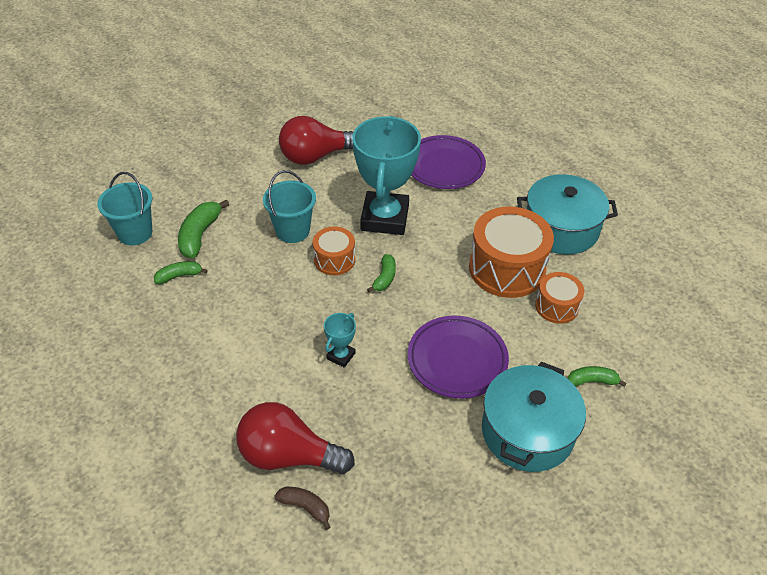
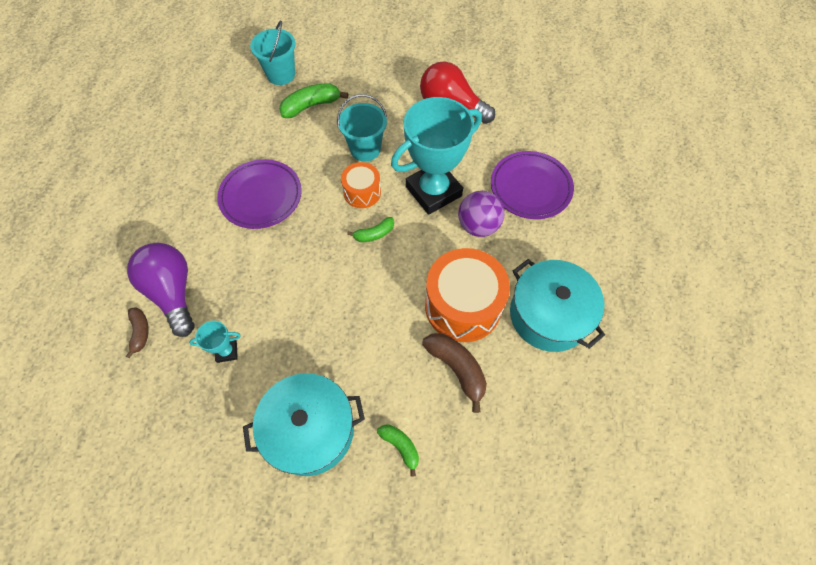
camera: 50 degrees right, 15 degrees up
green banana [154,261,208,284] -> none
red light bulb [236,402,355,474] -> purple light bulb [127,243,195,337]
turquoise trophy [324,313,356,368] -> turquoise trophy moved to [189,321,241,363]
purple plate [408,315,509,399] -> purple plate moved to [217,159,302,229]
orange drum [535,272,584,324] -> brown banana [422,333,487,413]
none -> purple ball [458,191,505,237]

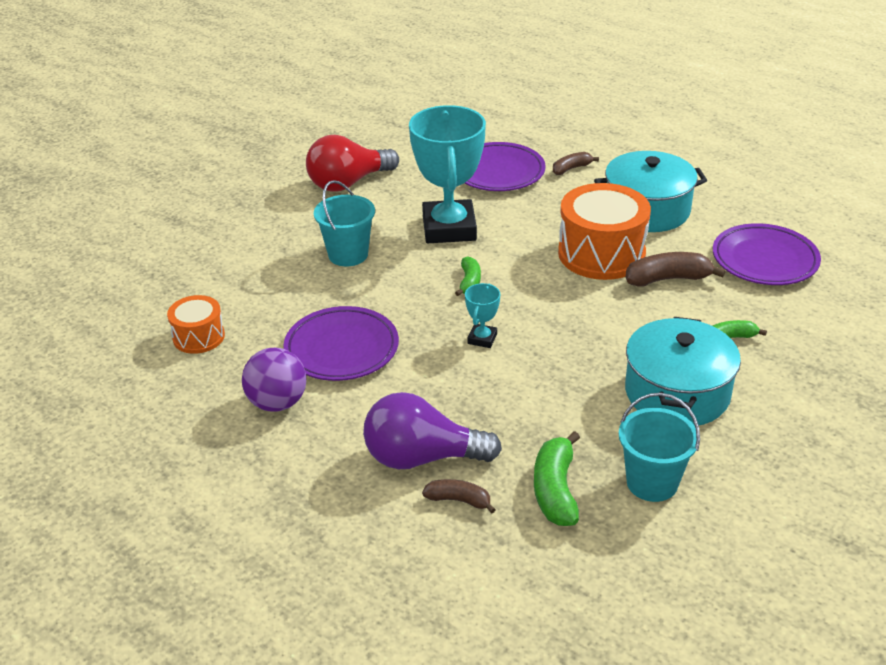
camera: 60 degrees left, 25 degrees down
turquoise trophy [189,321,241,363] -> turquoise trophy moved to [465,283,500,348]
turquoise bucket [250,21,296,85] -> turquoise bucket moved to [619,393,700,502]
green banana [279,83,348,118] -> green banana moved to [534,431,580,526]
orange drum [341,162,381,208] -> orange drum moved to [167,295,225,354]
purple ball [458,191,505,237] -> purple ball moved to [242,348,306,412]
none -> brown banana [553,152,599,175]
none -> purple plate [713,223,821,285]

